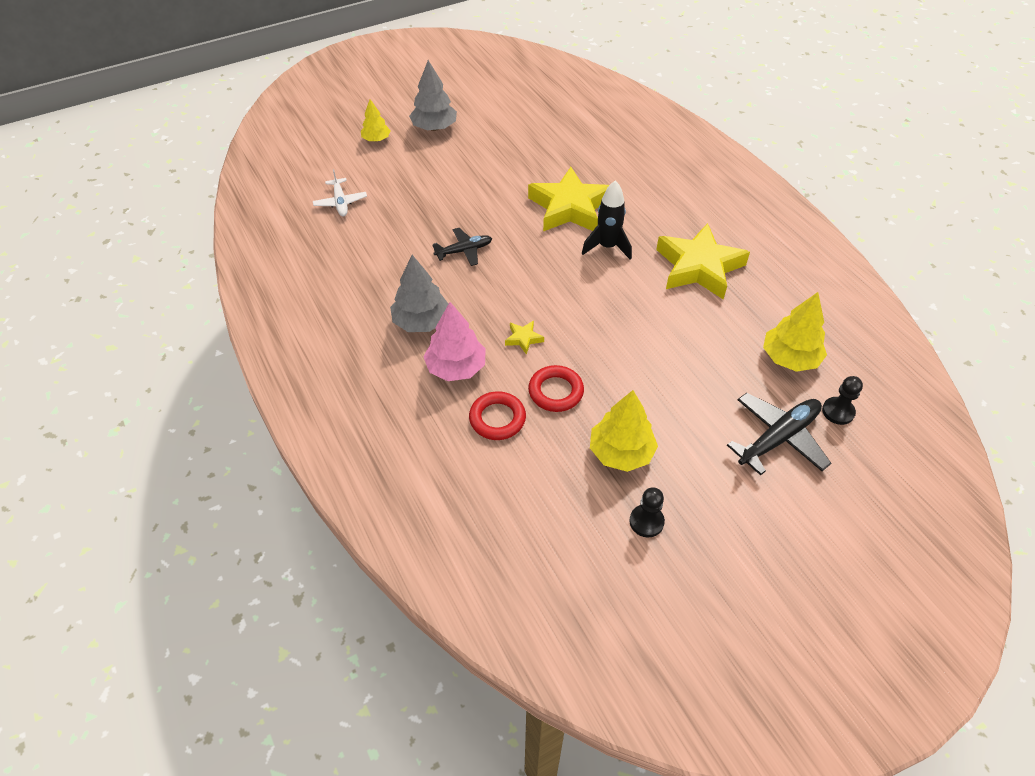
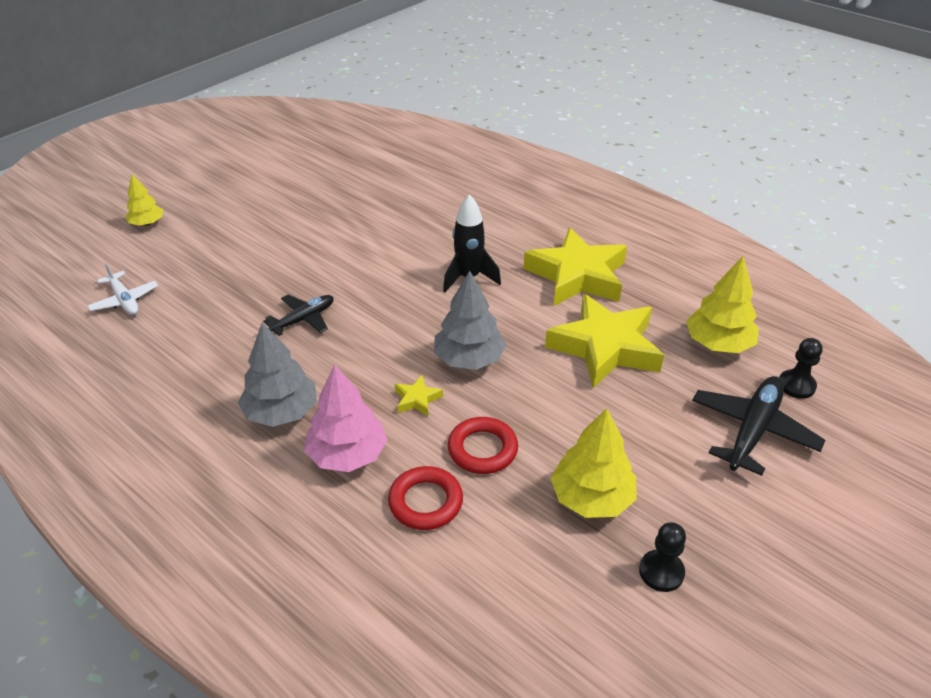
camera: 20 degrees left, 10 degrees down
grey tree [409,60,457,131] -> grey tree moved to [434,271,507,370]
yellow star [528,167,609,232] -> yellow star moved to [545,294,664,388]

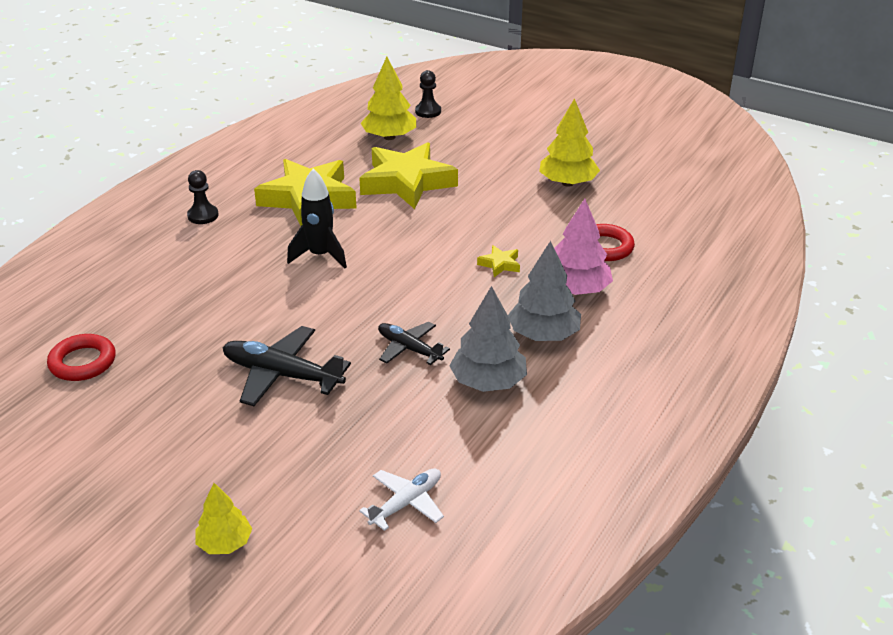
camera: 100 degrees left, 5 degrees down
grey tree [434,271,507,370] -> grey tree moved to [449,286,527,392]
red ring [448,417,518,474] -> red ring moved to [47,334,116,381]
black pawn [639,522,686,592] -> black pawn moved to [187,170,219,224]
black plane [692,376,825,476] -> black plane moved to [222,326,351,406]

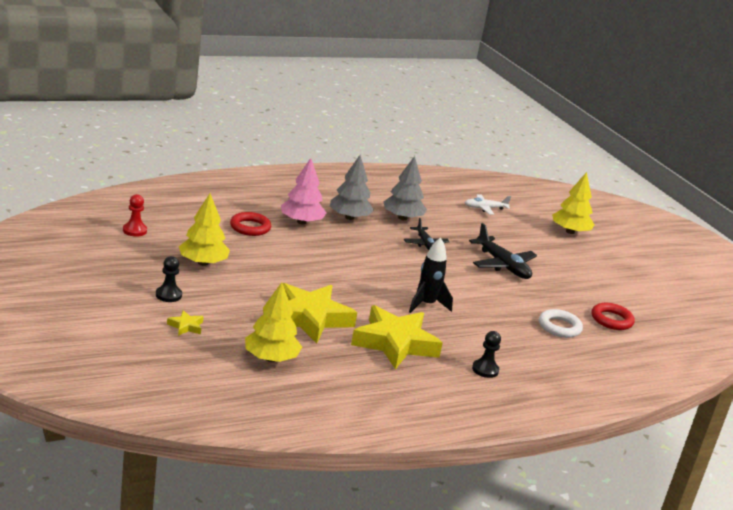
camera: 150 degrees left, 10 degrees down
yellow tree [195,483,252,554] -> yellow tree [552,172,594,234], size x1.61
black pawn [415,70,441,118] -> black pawn moved to [156,256,182,302]
yellow star [477,245,520,277] -> yellow star moved to [167,310,204,336]
none -> red pawn [123,194,147,237]
none -> white ring [539,309,583,338]

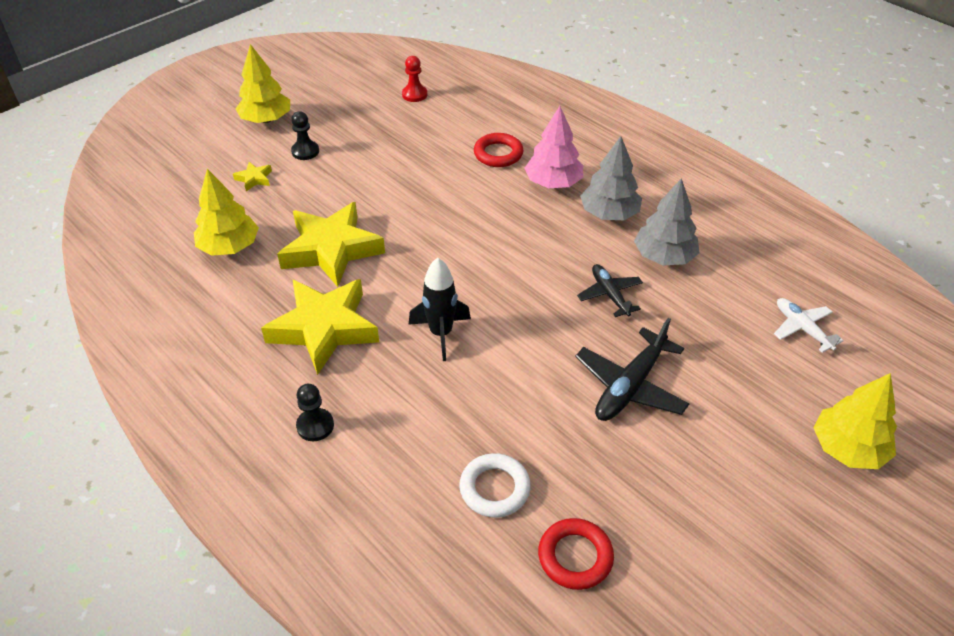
camera: 75 degrees right, 20 degrees up
yellow tree [179,193,230,266] -> yellow tree moved to [235,44,290,123]
black plane [404,218,450,250] -> black plane turned 105 degrees clockwise [577,264,643,317]

